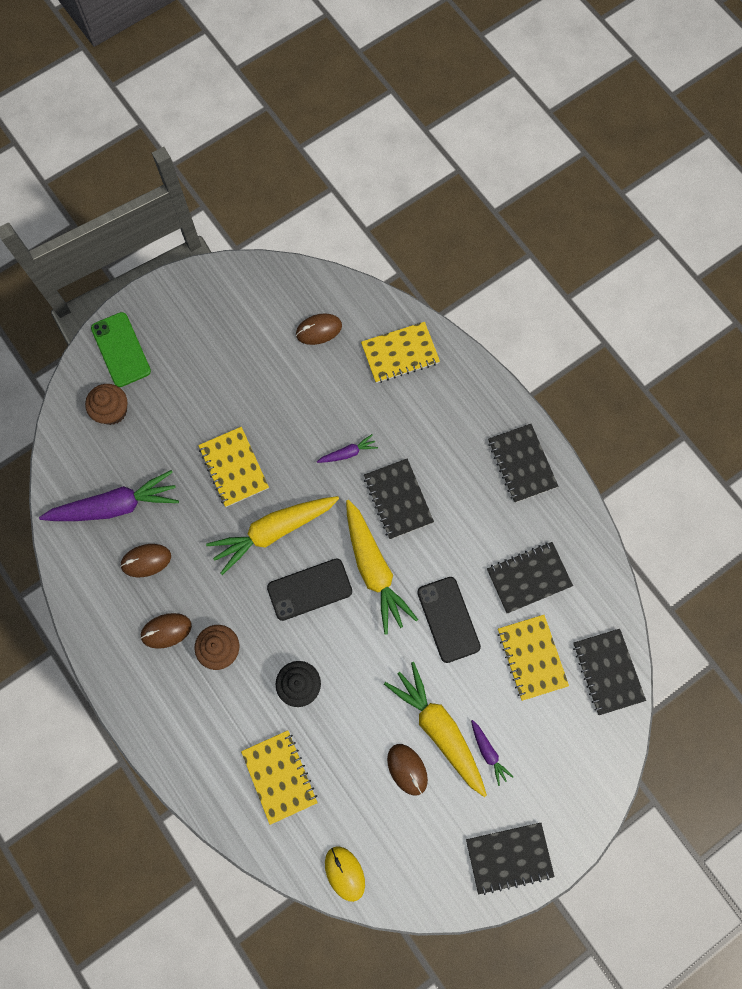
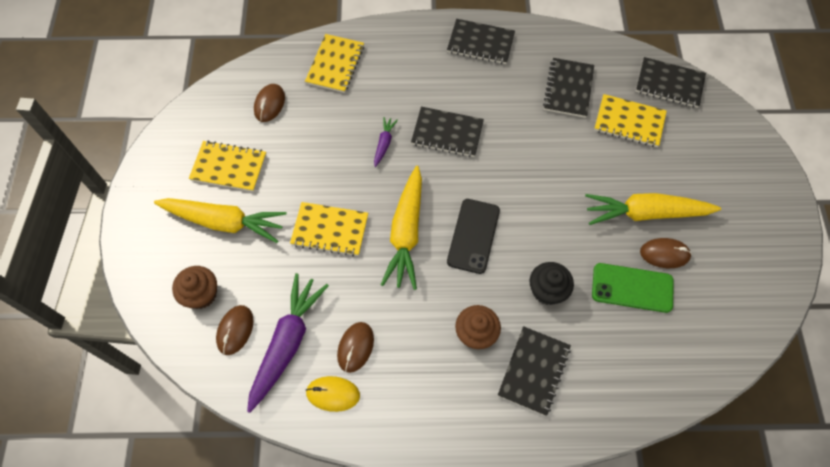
camera: 55 degrees left, 10 degrees down
green phone [91,312,151,387] -> green phone moved to [592,263,674,313]
brown mouse [140,613,192,649] -> brown mouse moved to [216,305,253,355]
yellow notebook [241,730,318,825] -> yellow notebook moved to [189,140,266,192]
yellow mouse [325,846,365,902] -> yellow mouse moved to [305,376,360,412]
yellow carrot [346,500,418,634] -> yellow carrot moved to [154,198,287,243]
black phone [417,577,481,663] -> none
black notebook [466,823,555,895] -> black notebook moved to [498,326,571,416]
purple carrot [471,720,513,786] -> none

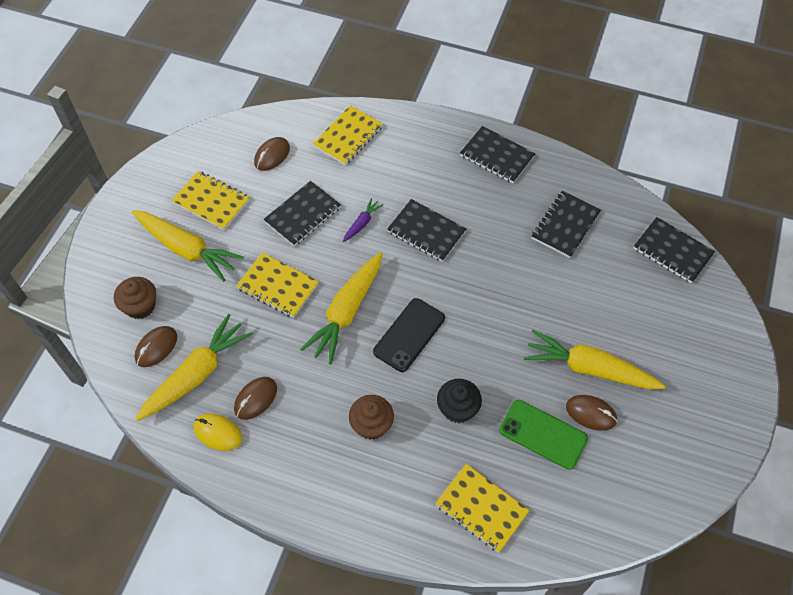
camera: 20 degrees right, 5 degrees down
purple carrot [247,273,329,413] -> yellow carrot [135,314,253,421]
black notebook [498,326,571,416] -> black notebook moved to [263,181,341,246]
yellow notebook [594,94,667,147] -> yellow notebook moved to [435,464,530,553]

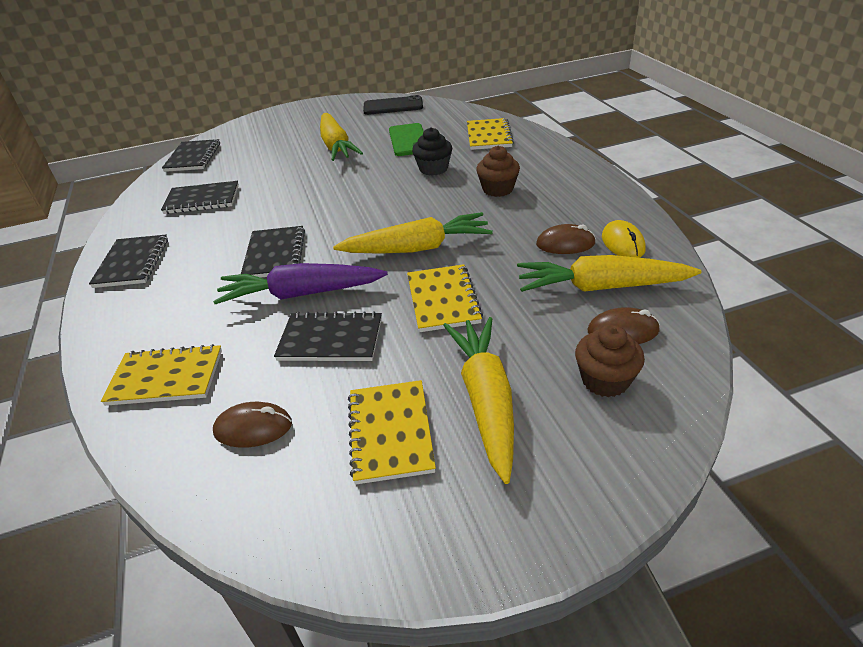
camera: 125 degrees left, 20 degrees down
purple carrot [343,198,383,242] -> purple carrot [213,263,388,304], size x2.16
black phone [373,298,445,372] -> black phone moved to [363,95,423,115]
brown mouse [566,395,617,431] -> none

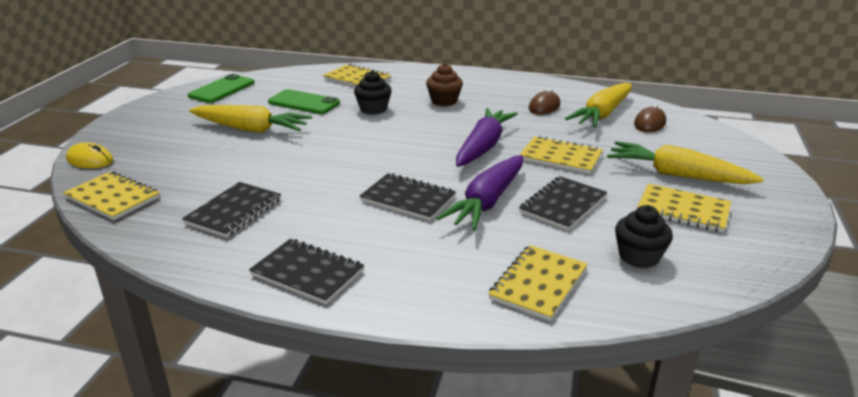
camera: 60 degrees left, 10 degrees down
black notebook [162,139,220,172] -> yellow notebook [63,171,160,220]
brown mouse [213,402,292,448] -> black cupcake [615,205,673,268]
yellow carrot [333,212,493,254] -> purple carrot [456,108,518,167]
black phone [363,95,423,115] -> green phone [188,74,254,103]
brown cupcake [575,325,645,397] -> none
yellow mouse [602,220,646,258] -> yellow mouse moved to [66,142,113,168]

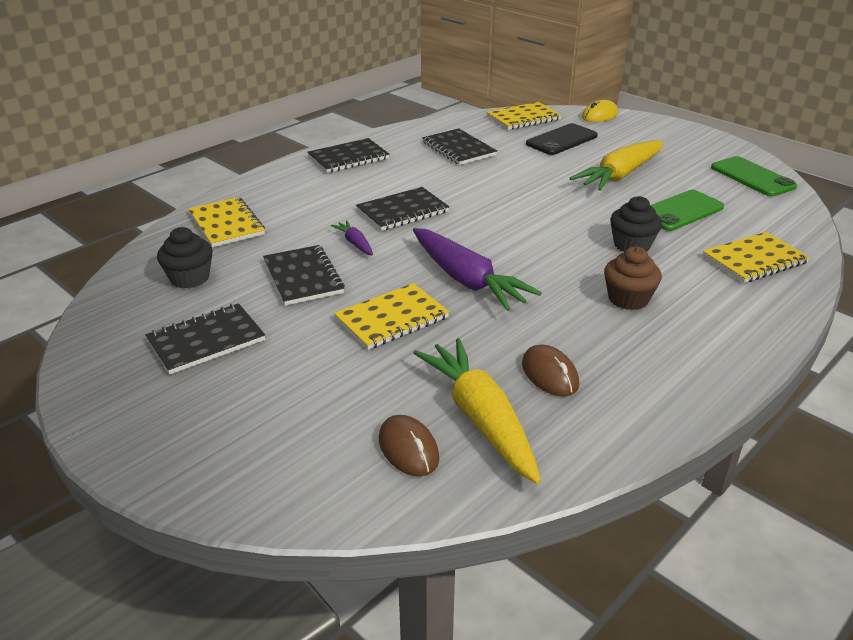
camera: 120 degrees right, 5 degrees up
purple carrot [437,155,523,230] -> purple carrot [331,220,373,255], size x0.46
yellow carrot [607,141,764,184] -> none
yellow notebook [637,184,731,232] -> black notebook [145,303,265,374]
none -> black phone [526,123,598,155]

